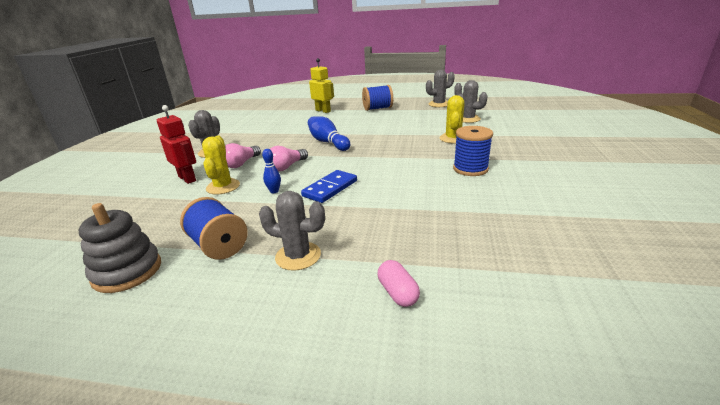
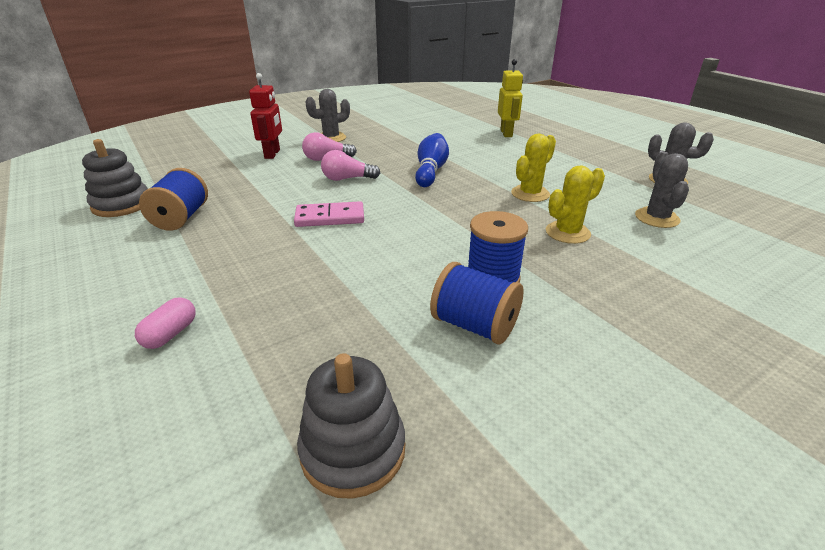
camera: 45 degrees right, 5 degrees up
yellow cactus [202,136,240,195] -> yellow cactus moved to [511,134,556,202]
grey cactus [259,191,325,271] -> none
blue bowling pin [262,149,281,193] -> none
blue domino [301,170,357,203] -> pink domino [294,201,364,227]
blue spool [362,85,393,111] -> blue spool moved to [430,262,523,344]
none -> grey stacking toy [297,353,405,499]

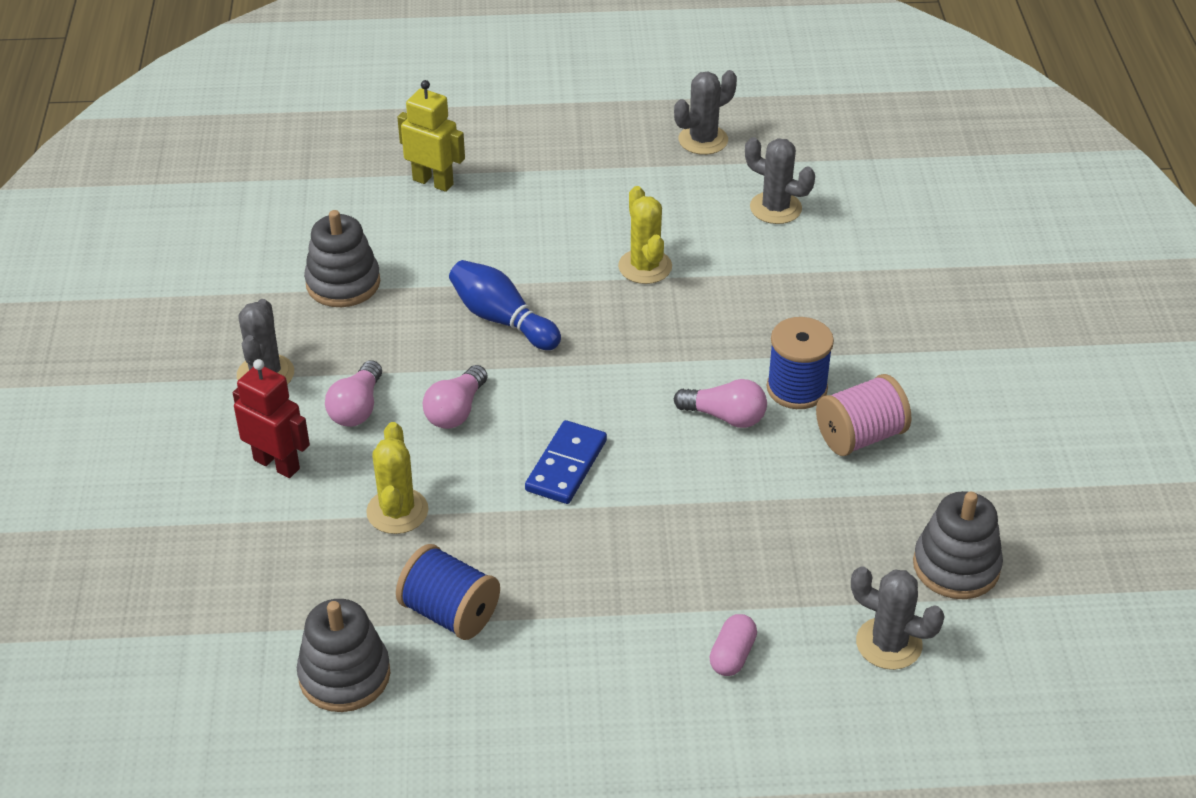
camera: 60 degrees left, 10 degrees up
pink capsule [135,297,196,349] -> pink capsule turned 60 degrees clockwise [709,614,757,676]
pink domino [294,201,364,227] -> blue domino [525,420,607,504]
blue spool [430,262,523,344] -> pink spool [816,374,911,456]
yellow cactus [546,165,605,244] -> yellow cactus moved to [366,422,428,534]
none -> grey stacking toy [304,210,380,307]
none -> pink light bulb [674,379,767,428]
none -> grey cactus [851,566,945,670]

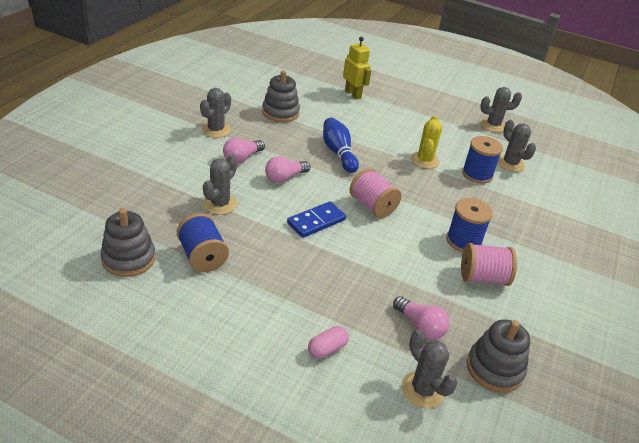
camera: 25 degrees right, 5 degrees down
red robot [233,359,310,478] -> none
yellow cactus [366,422,428,534] -> grey cactus [203,155,237,215]
pink light bulb [674,379,767,428] -> pink light bulb moved to [393,296,450,339]
none -> pink spool [350,168,401,218]
none -> blue spool [462,136,503,184]

